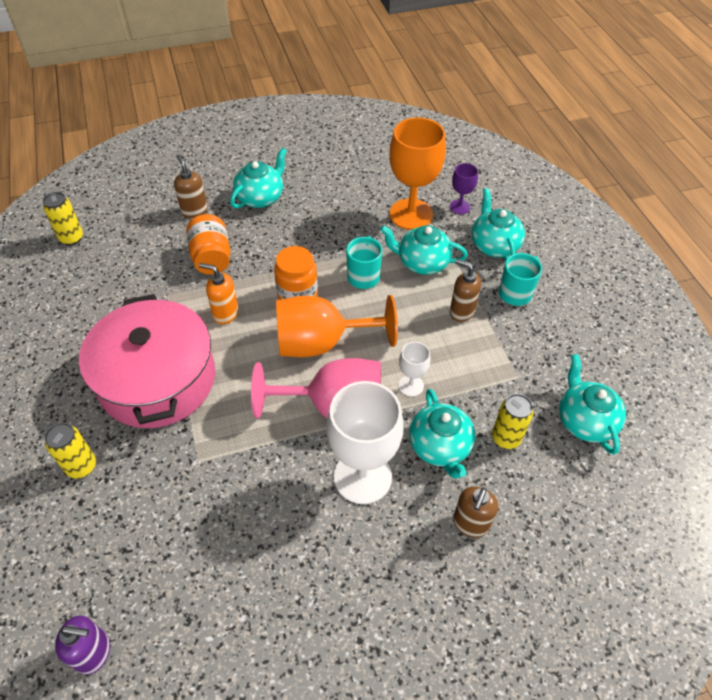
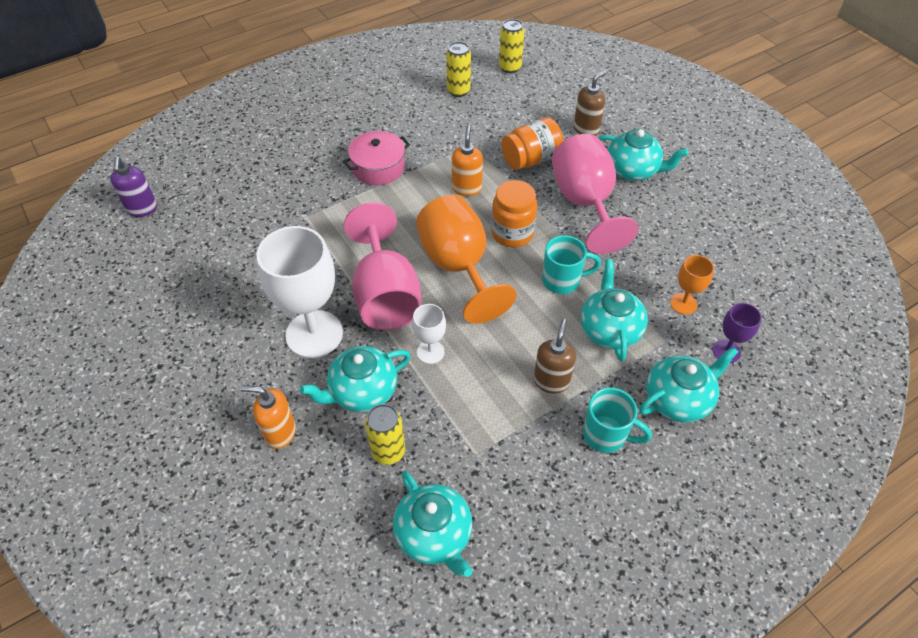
camera: 75 degrees right, 0 degrees up
yellow can [44,423,96,478] -> yellow can moved to [446,42,471,97]
pink pot [79,294,215,428] -> pink pot [343,131,410,185], size x0.51
orange goblet [390,117,446,230] -> orange goblet [670,255,714,315], size x0.48
brown soap dispenser [453,487,498,537] -> orange soap dispenser [240,385,296,449]
turquoise teapot [559,354,626,455] -> turquoise teapot turned 90 degrees clockwise [393,471,472,577]
none -> pink goblet [552,134,638,254]

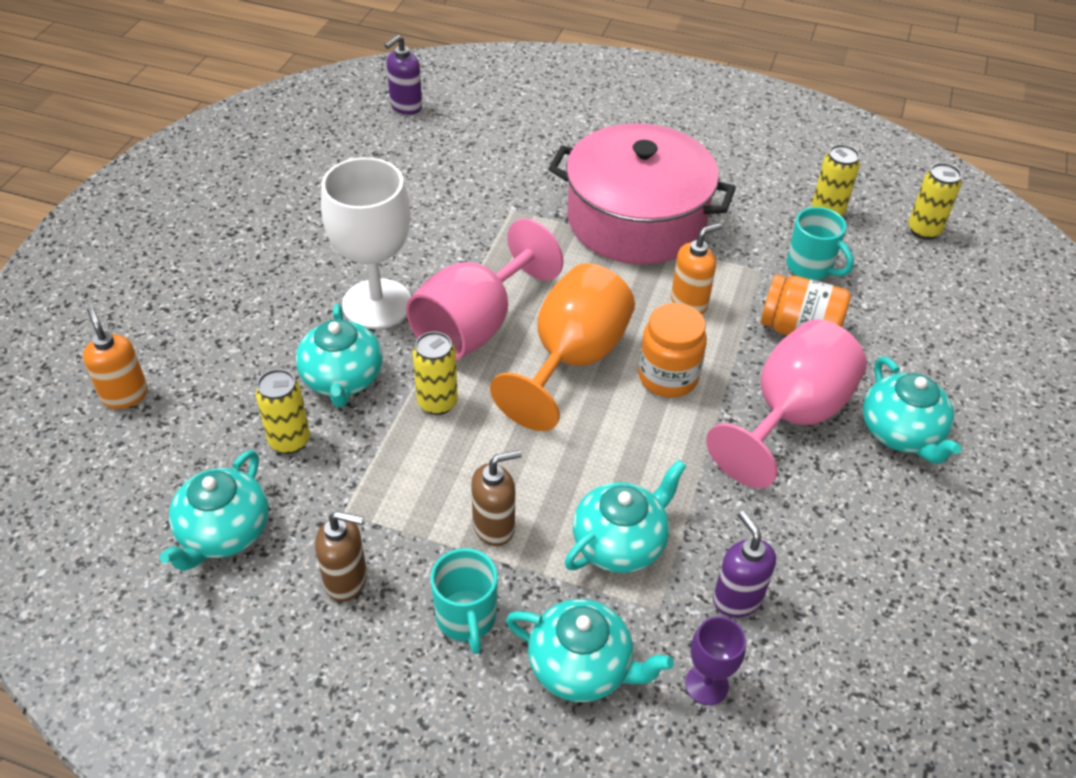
camera: 50 degrees right, 5 degrees down
orange soap dispenser [240,385,296,449] -> orange soap dispenser moved to [83,307,148,409]
turquoise teapot [300,346,411,412] -> turquoise teapot turned 120 degrees counterclockwise [296,304,383,408]
pink pot [343,131,410,185] -> pink pot [548,123,736,264], size x1.97
white goblet [412,304,446,364] -> yellow can [413,332,458,415]
turquoise mug [542,235,601,294] -> turquoise mug moved to [787,207,854,280]
brown soap dispenser [574,70,607,136] -> brown soap dispenser moved to [315,511,367,602]
orange goblet [670,255,714,315] -> purple soap dispenser [713,511,776,618]

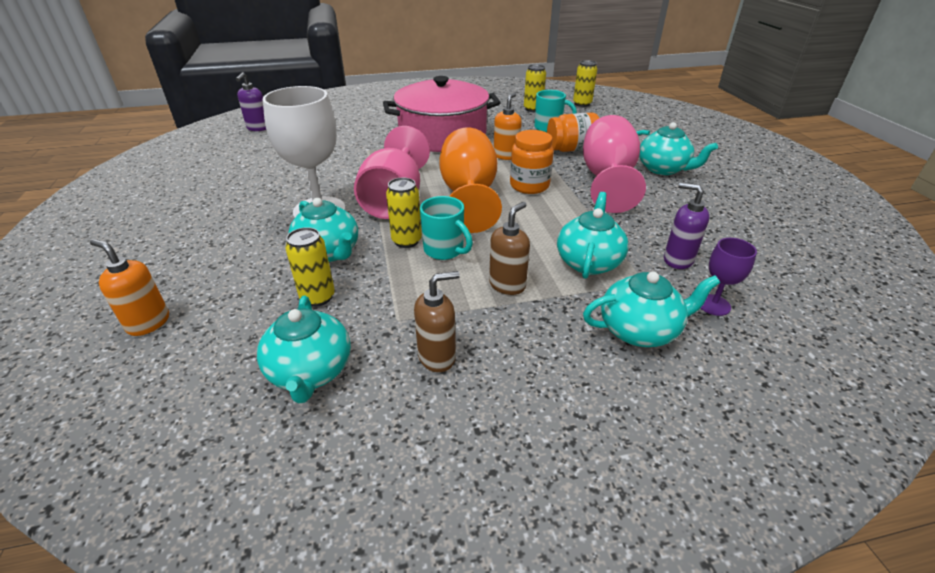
camera: 30 degrees left, 10 degrees down
turquoise mug [430,548,498,654] -> turquoise mug moved to [420,196,473,260]

